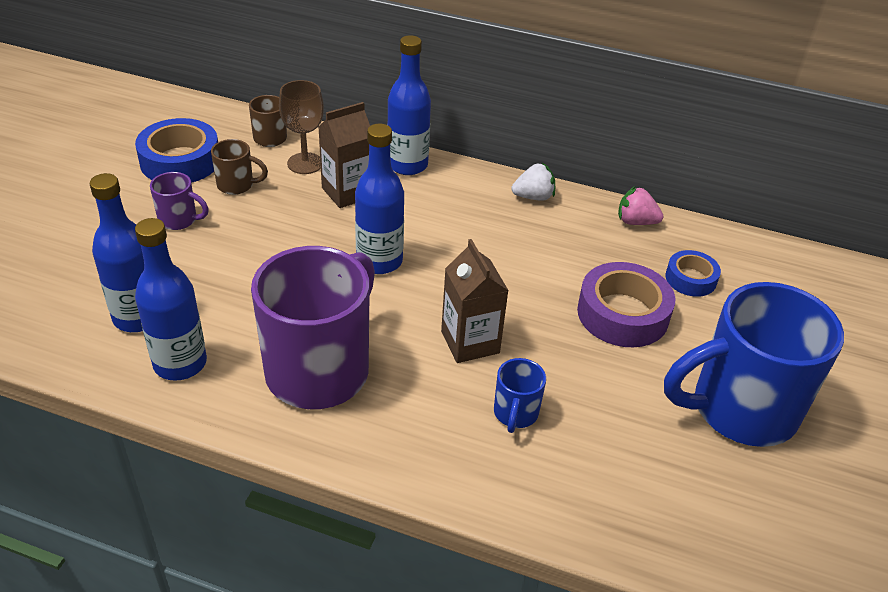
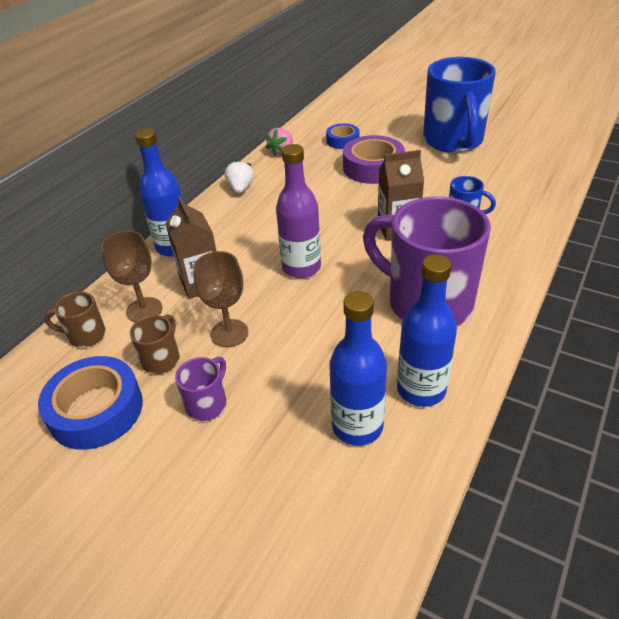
camera: 75 degrees left, 0 degrees up
blue bottle [355,124,404,274] -> purple bottle [276,144,321,278]
none -> brown goblet [193,251,248,347]

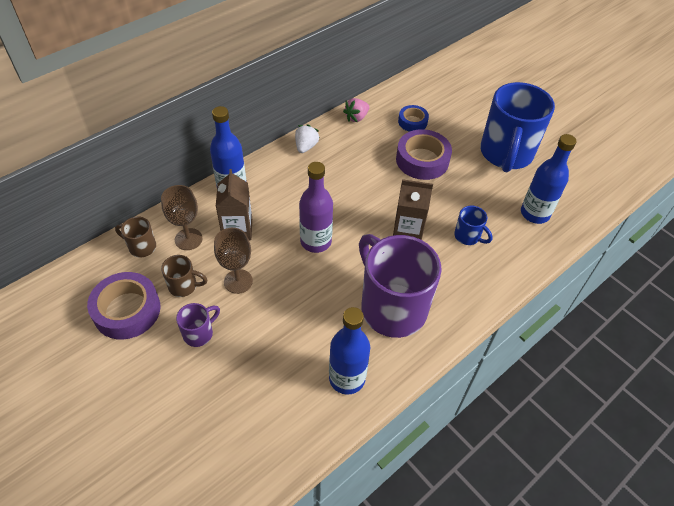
camera: 15 degrees right, 10 degrees up
blue tape [38,356,143,450] -> purple tape [87,272,160,339]
brown mug [130,314,180,374] -> brown mug turned 60 degrees clockwise [161,255,208,297]
blue bottle [329,291,387,446] -> blue bottle moved to [521,134,576,224]

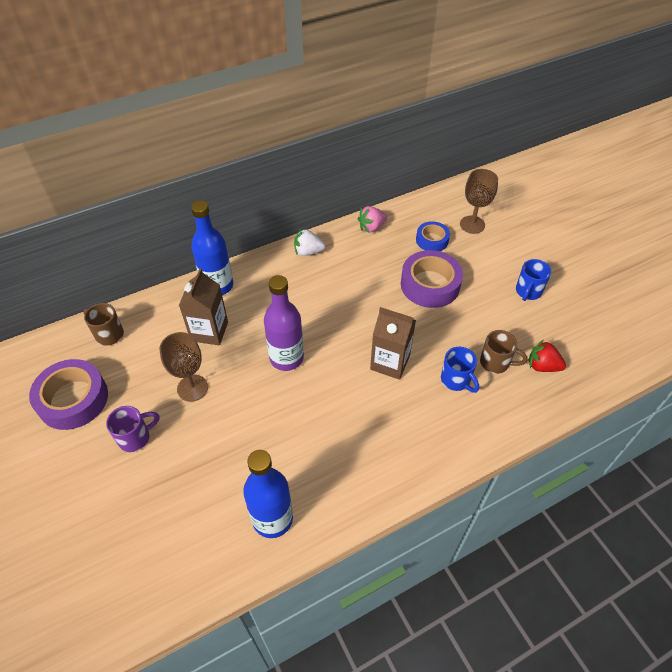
camera: 15 degrees right, 0 degrees up
brown goblet [161,185,203,250] -> brown goblet moved to [460,169,498,234]
brown mug [161,255,208,297] -> brown mug moved to [480,330,528,374]
white strawberry [295,124,320,153] -> white strawberry turned 120 degrees counterclockwise [294,228,325,256]
purple mug [359,234,442,338] -> none
blue mug [480,82,555,172] -> blue mug [516,259,552,301], size x0.43
blue bottle [521,134,576,224] -> red strawberry [529,340,566,372]

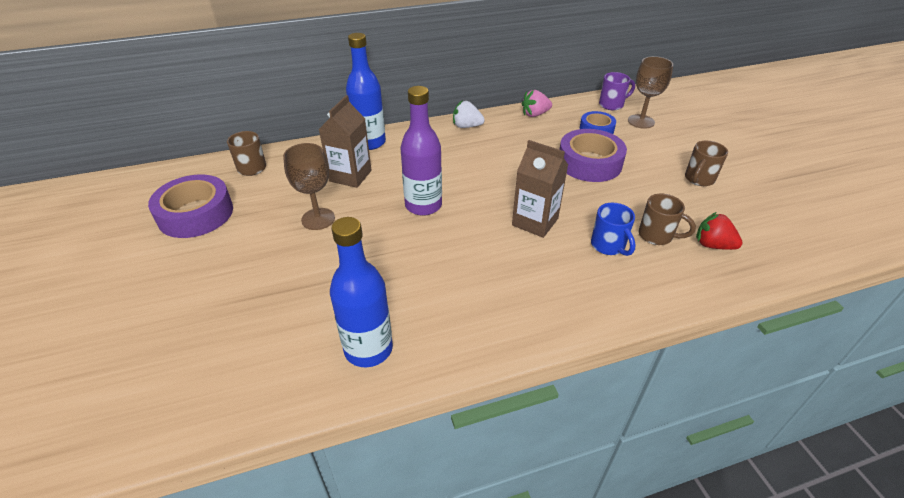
camera: 10 degrees right, 10 degrees down
purple mug [106,406,159,452] -> purple mug moved to [599,72,635,110]
blue mug [516,259,552,301] -> brown mug [685,141,728,186]

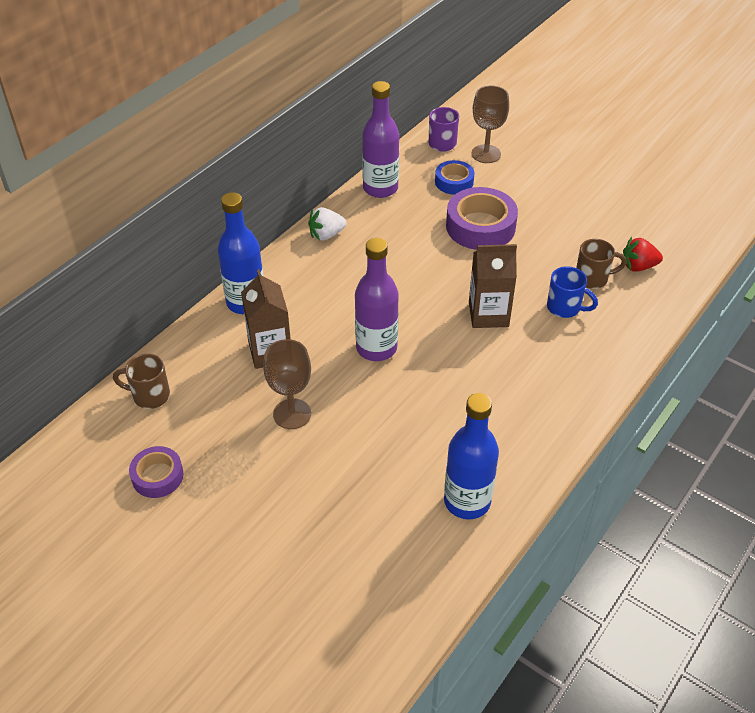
camera: 35 degrees left, 5 degrees up
purple tape [148,175,233,238] -> purple tape [129,446,184,498], size x0.58
pink strawberry [522,90,552,117] -> purple bottle [362,81,399,198]
brown mug [685,141,728,186] -> none

